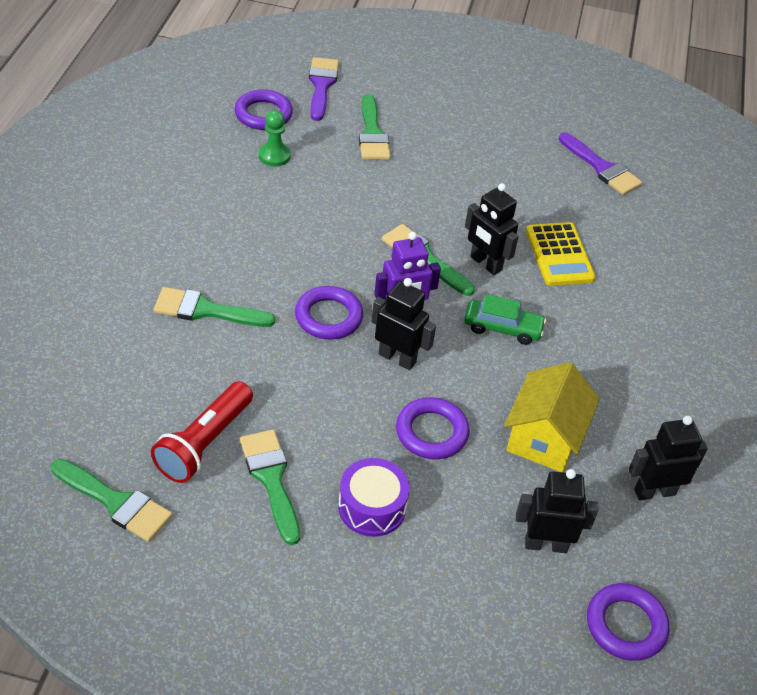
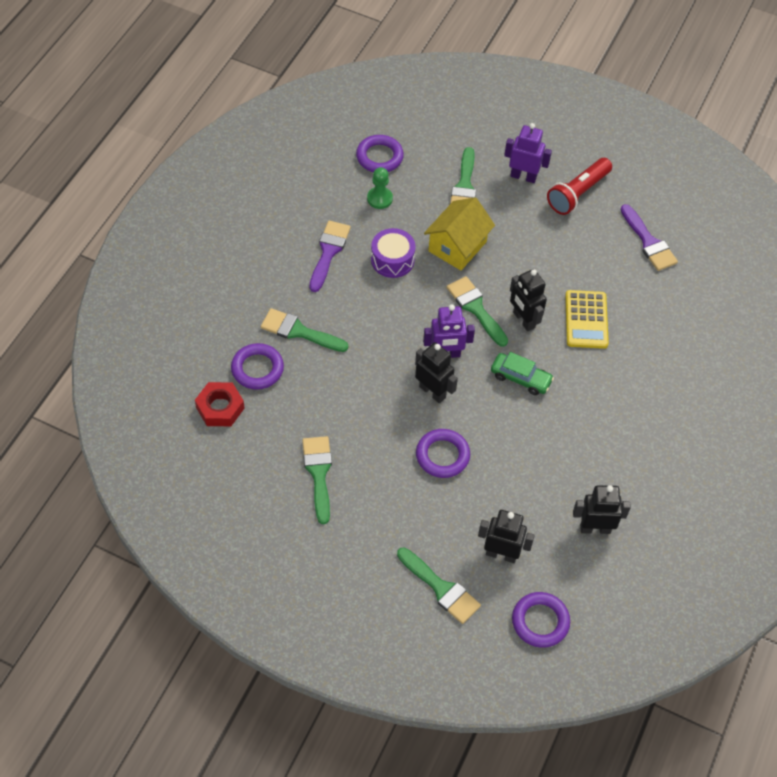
camera: 15 degrees right, 10 degrees up
green brush [51,459,172,542] -> green brush moved to [397,547,481,624]
red flashlight [151,381,253,483] -> red flashlight moved to [547,158,612,215]
purple ring [295,286,363,340] -> purple ring moved to [231,343,284,390]
purple brush [309,57,339,121] -> purple brush moved to [310,221,351,292]
purple drum [338,458,410,537] -> purple drum moved to [371,228,416,278]
yellow house [504,362,600,473] -> yellow house moved to [424,197,495,270]
none -> red nut [195,382,245,426]
none -> purple robot [504,123,552,183]

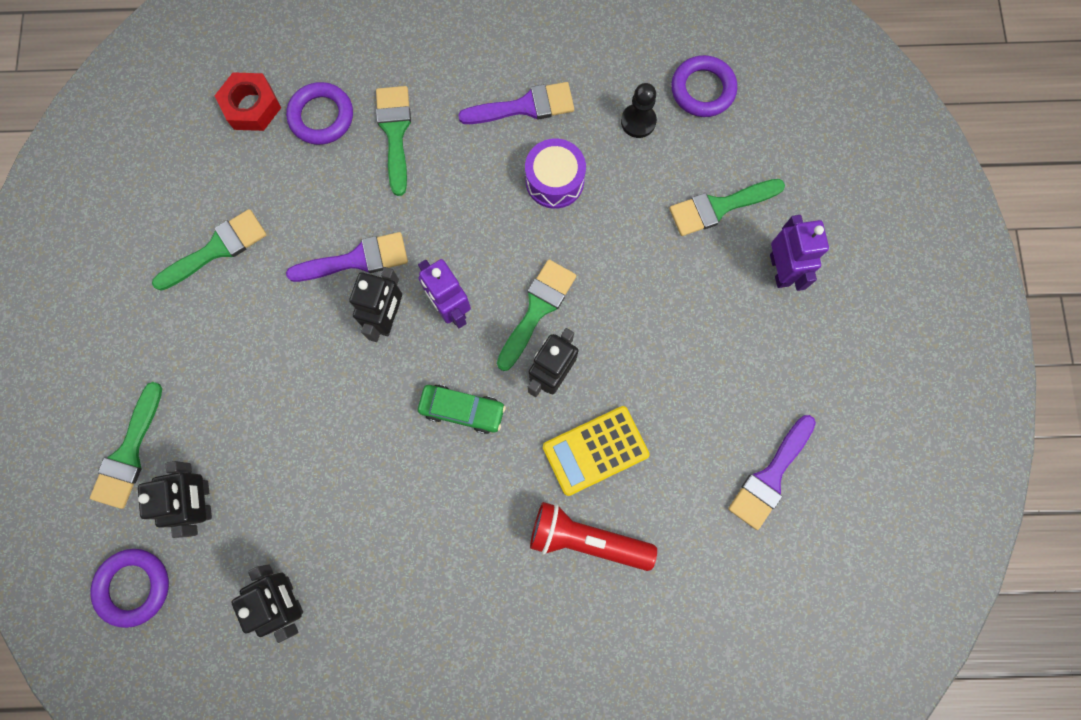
camera: 65 degrees right, 20 degrees up
green pawn [367,167,393,209] -> black pawn [621,83,657,138]
purple ring [416,429,470,478] -> none
yellow house [424,197,495,270] -> none
green car [491,352,554,395] -> green car turned 75 degrees counterclockwise [418,385,506,434]
red flashlight [547,158,612,215] -> red flashlight moved to [530,502,657,571]
none -> purple brush [286,232,408,282]

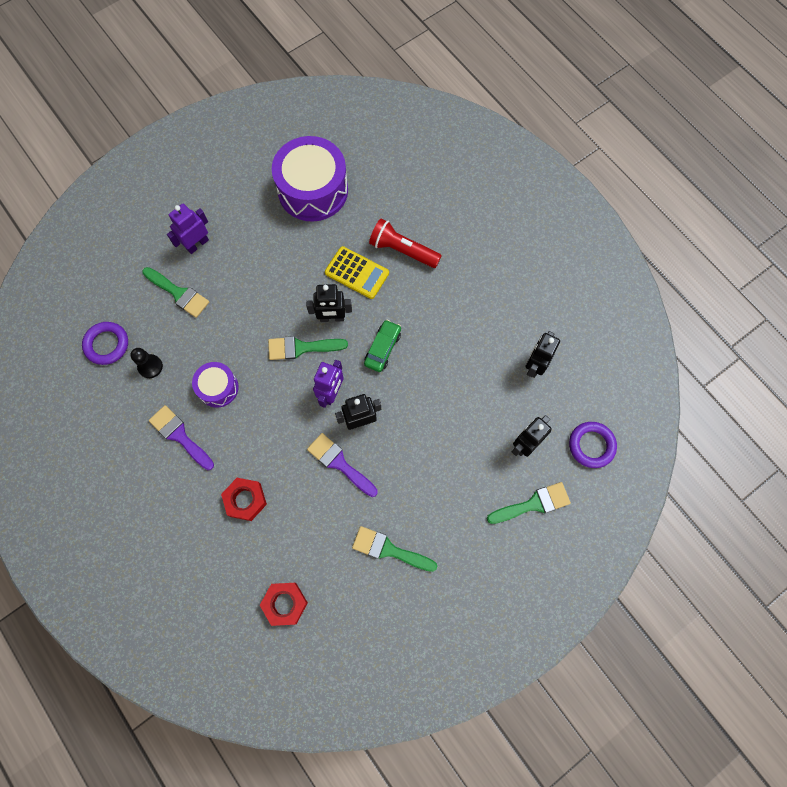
camera: 125 degrees left, 5 degrees down
purple ring [286,82,353,145] -> none
green brush [376,86,411,196] -> red nut [221,478,267,521]
green car [418,385,506,434] -> green car turned 45 degrees clockwise [364,320,401,372]
red flashlight [530,502,657,571] -> red flashlight turned 135 degrees clockwise [369,218,442,268]
purple brush [728,415,816,530] -> purple drum [272,136,348,222]

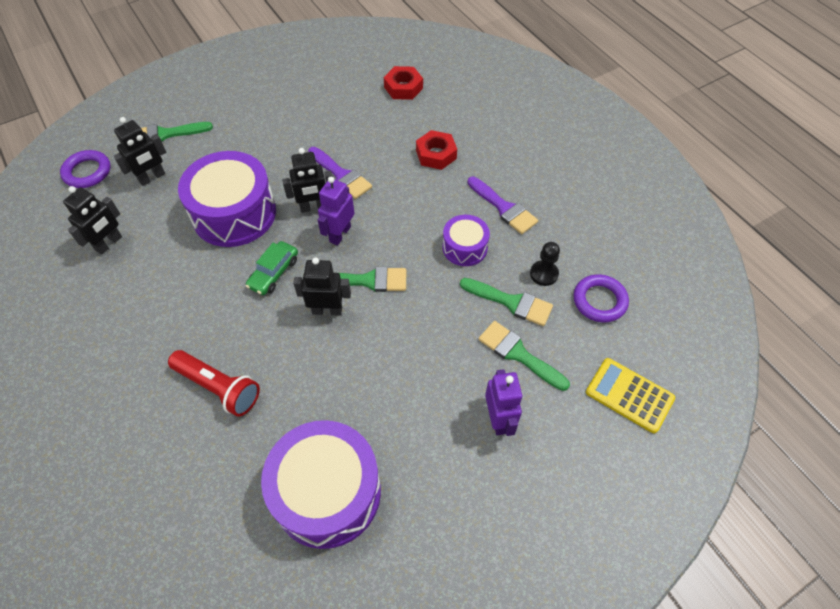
camera: 175 degrees left, 15 degrees down
purple robot [167,203,209,254] -> purple robot turned 60 degrees counterclockwise [485,369,523,436]
yellow calculator [325,246,389,299] -> yellow calculator moved to [586,358,675,433]
green brush [352,526,437,572] -> green brush moved to [460,278,553,326]
none -> purple drum [178,151,276,247]

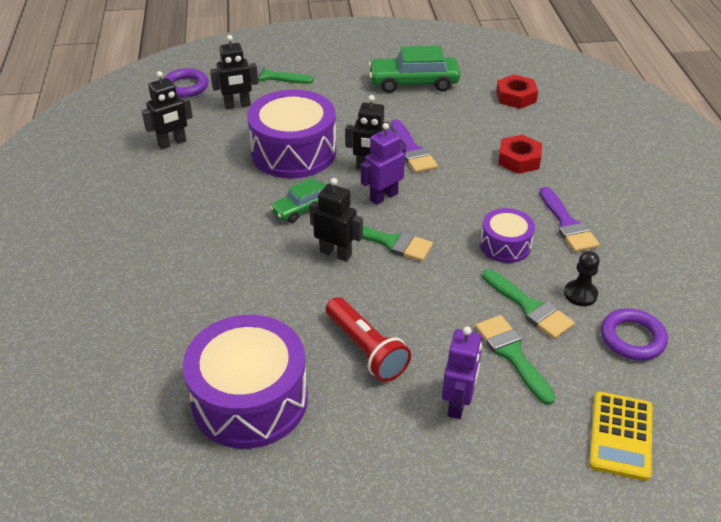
camera: 25 degrees right, 15 degrees down
red flashlight [168,350,260,417] -> red flashlight moved to [326,297,411,382]
yellow calculator [586,358,675,433] -> yellow calculator turned 135 degrees counterclockwise [589,392,653,481]
none -> green car [368,46,460,93]

